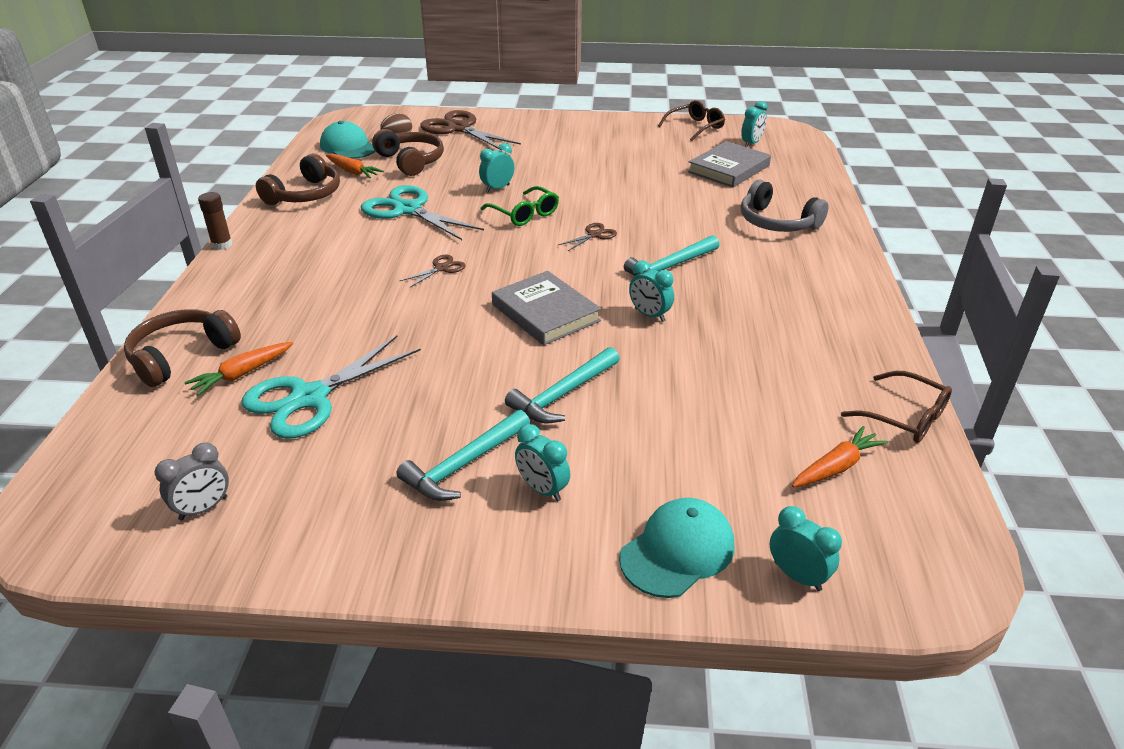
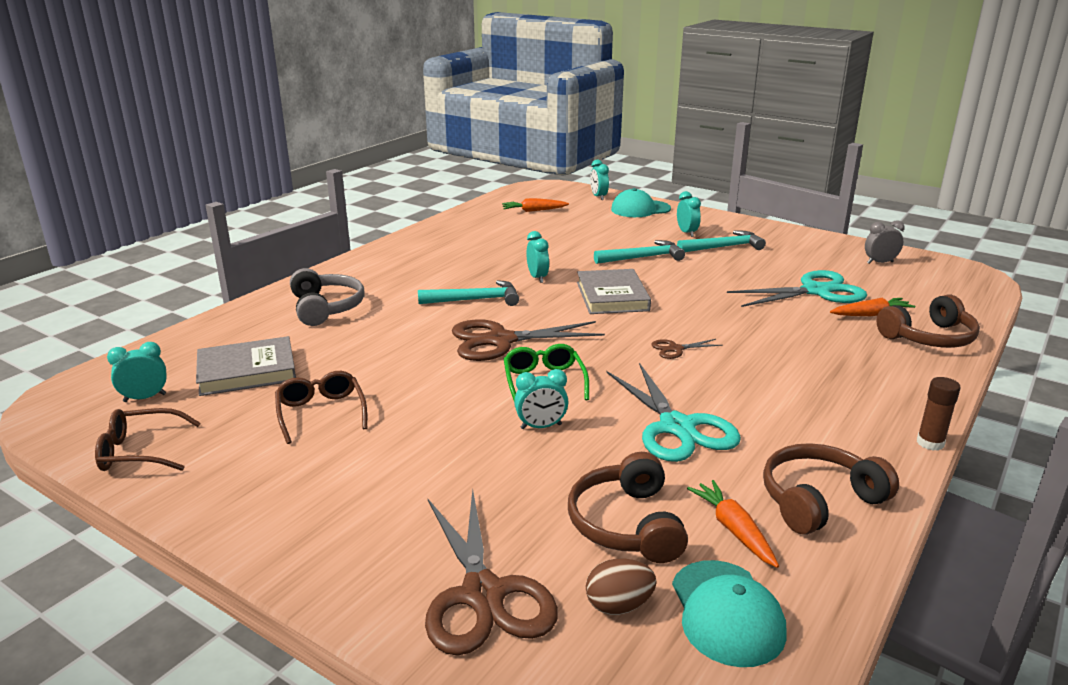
camera: 150 degrees left, 10 degrees down
brown scissors [558,223,617,252] -> brown scissors [452,319,605,361], size x2.20
brown glasses [841,371,952,443] -> brown glasses moved to [275,371,367,444]

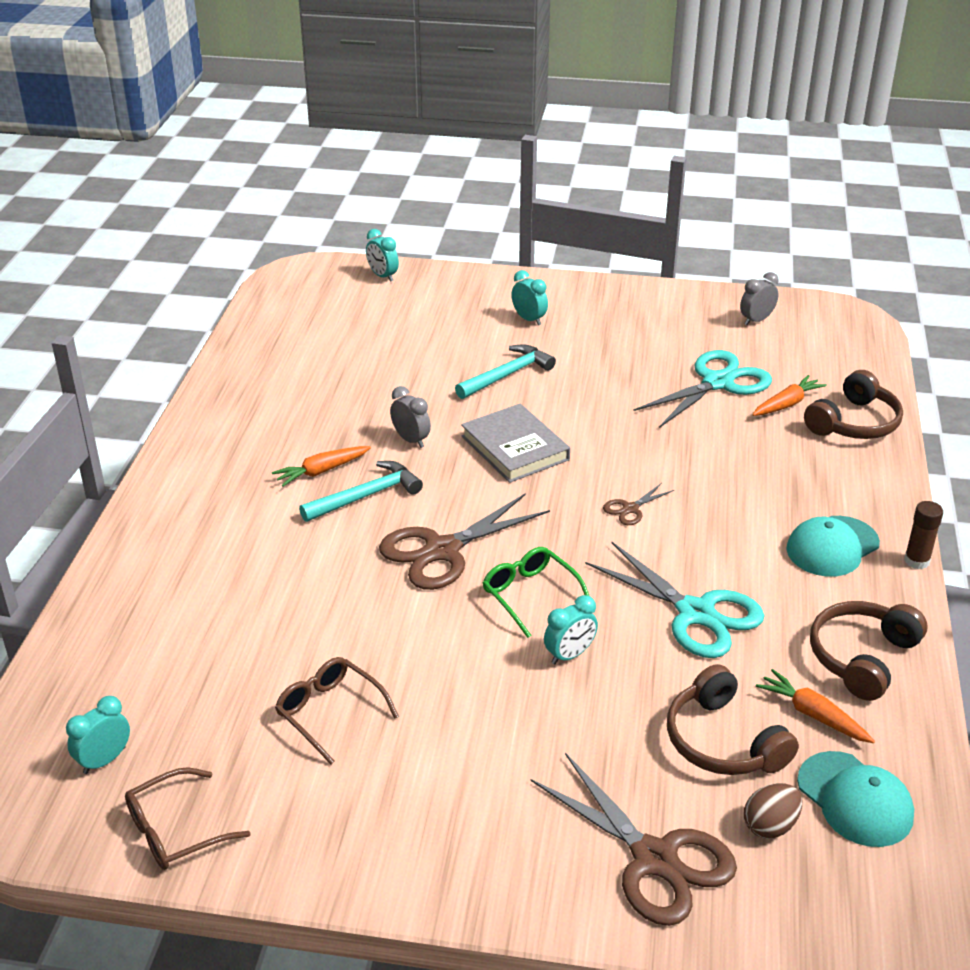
camera: 25 degrees left, 10 degrees up
grey book [196,336,296,396] -> none
grey headphones [290,268,365,326] -> none
orange carrot [502,198,569,212] -> orange carrot moved to [272,446,371,487]
turquoise clock [526,231,549,283] -> grey clock [390,386,431,448]
turquoise cap [611,188,671,217] -> turquoise cap moved to [786,516,880,577]
turquoise hammer [677,231,766,252] -> none

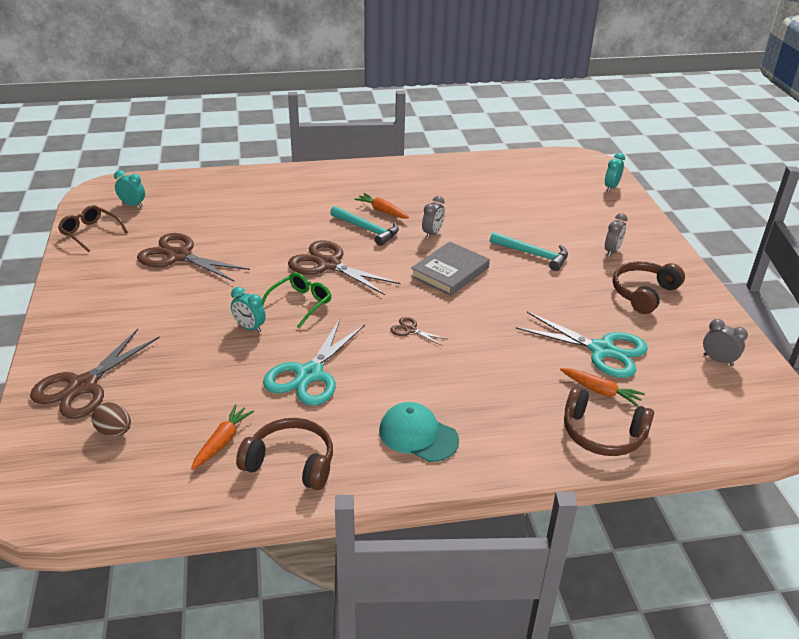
camera: 70 degrees right, 0 degrees up
brown glasses [275,657,399,765] -> brown scissors [137,233,250,282]
turquoise clock [511,270,548,325] -> grey clock [605,213,627,257]
brown headphones [667,664,799,775] -> brown headphones moved to [613,261,685,314]
turquoise cap [797,751,914,847] -> none
brown glue stick [904,501,943,569] -> none

